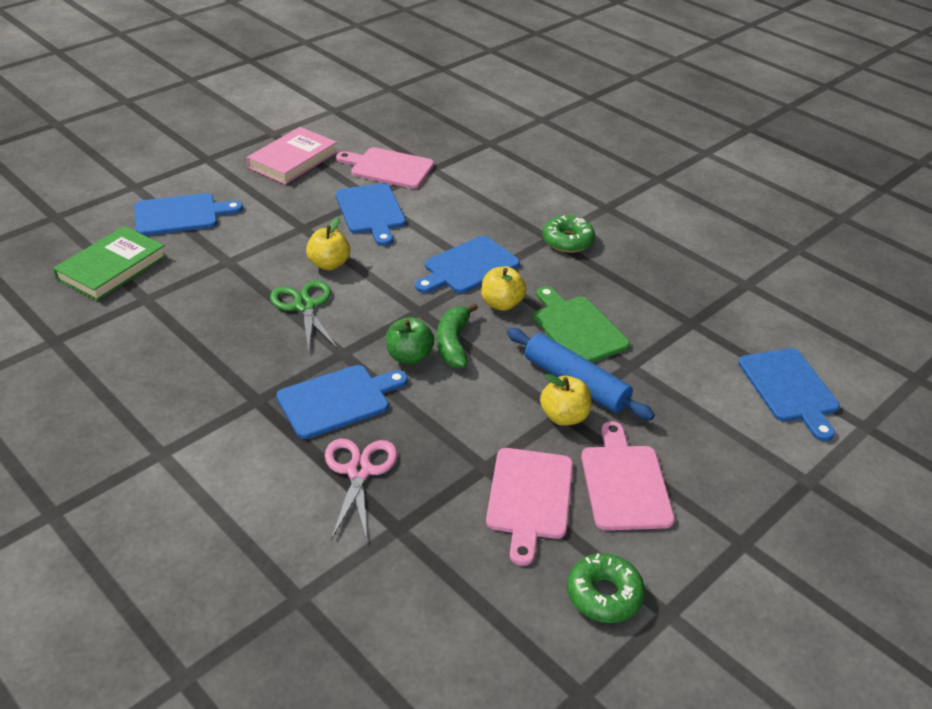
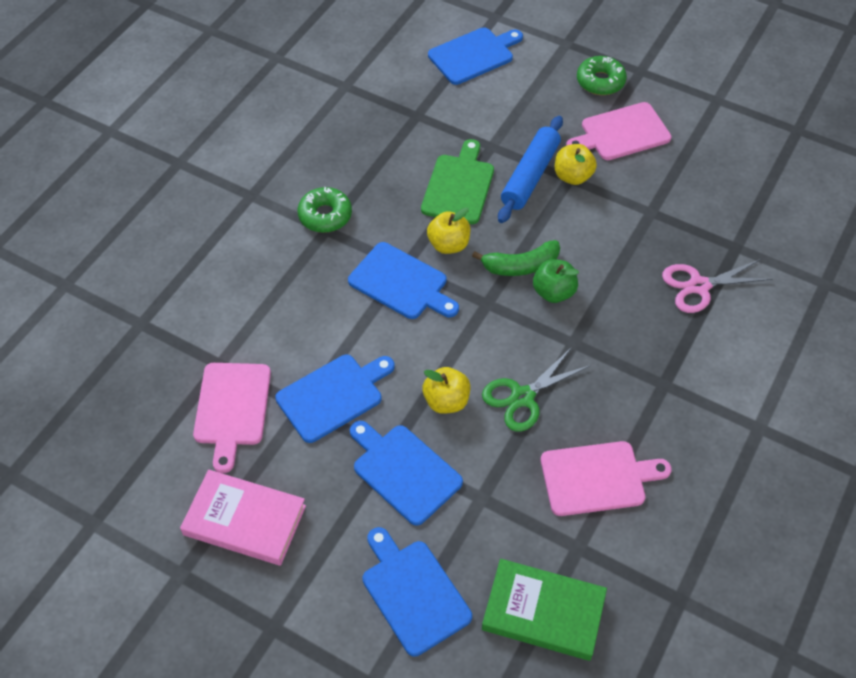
camera: 105 degrees left, 15 degrees up
blue cutting board [276,365,408,439] -> blue cutting board moved to [350,421,463,526]
pink cutting board [486,448,573,566] -> pink cutting board moved to [541,441,672,516]
green cutting board [533,286,630,363] -> green cutting board turned 150 degrees clockwise [421,139,494,224]
green donut [567,553,645,623] -> green donut moved to [577,56,627,95]

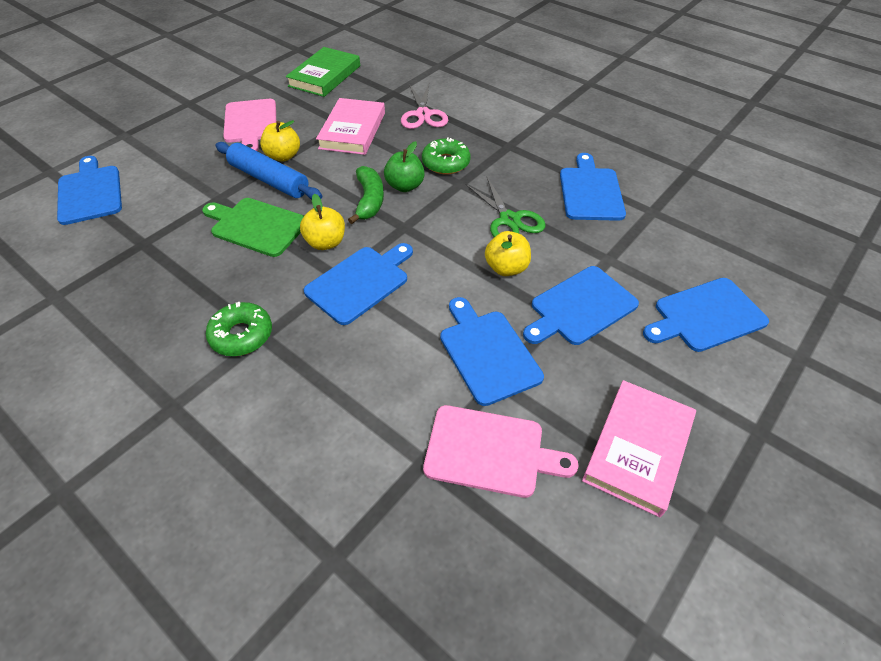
camera: 80 degrees left, 5 degrees down
green book [482,559,607,661] -> green book moved to [286,47,360,97]
pink cutting board [541,441,672,516] -> blue cutting board [560,153,626,221]
green donut [577,56,627,95] -> green donut moved to [422,137,470,174]
none -> pink book [316,98,385,155]

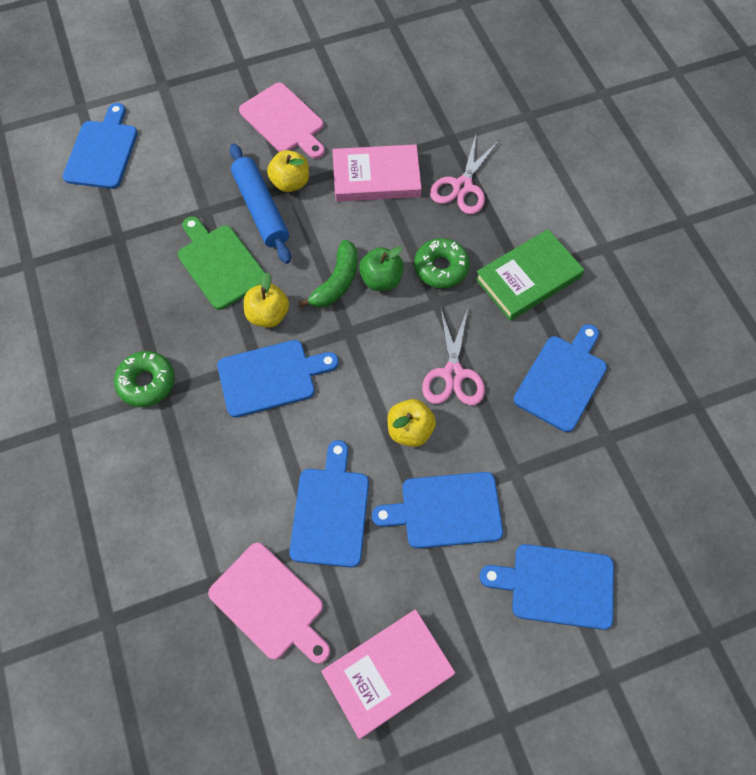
camera: 30 degrees right, 15 degrees up
pink cutting board [223,99,276,152] -> pink cutting board turned 60 degrees counterclockwise [239,83,325,159]
green book [286,47,360,97] -> green book moved to [475,229,585,321]
pink book [316,98,385,155] -> pink book turned 45 degrees clockwise [332,144,422,202]
green scissors [466,177,546,237] -> pink scissors [422,308,485,405]

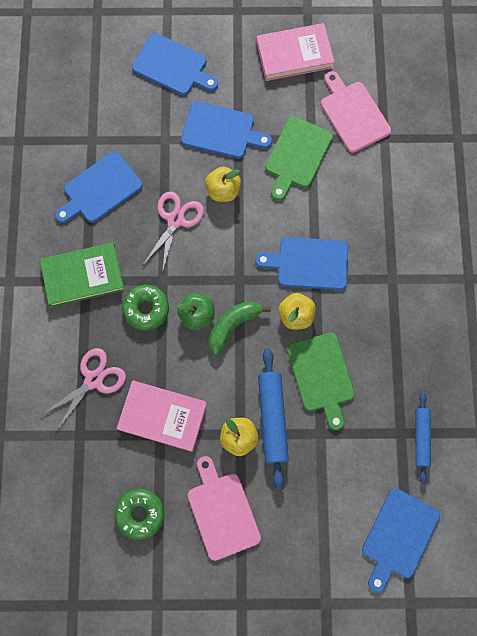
camera: 160 degrees left, 10 degrees up
green donut [114,351,175,407] -> green donut moved to [114,489,164,540]
blue cutting board [289,440,369,567] -> green cutting board [265,116,333,201]
none -> blue rolling pin [415,393,431,483]

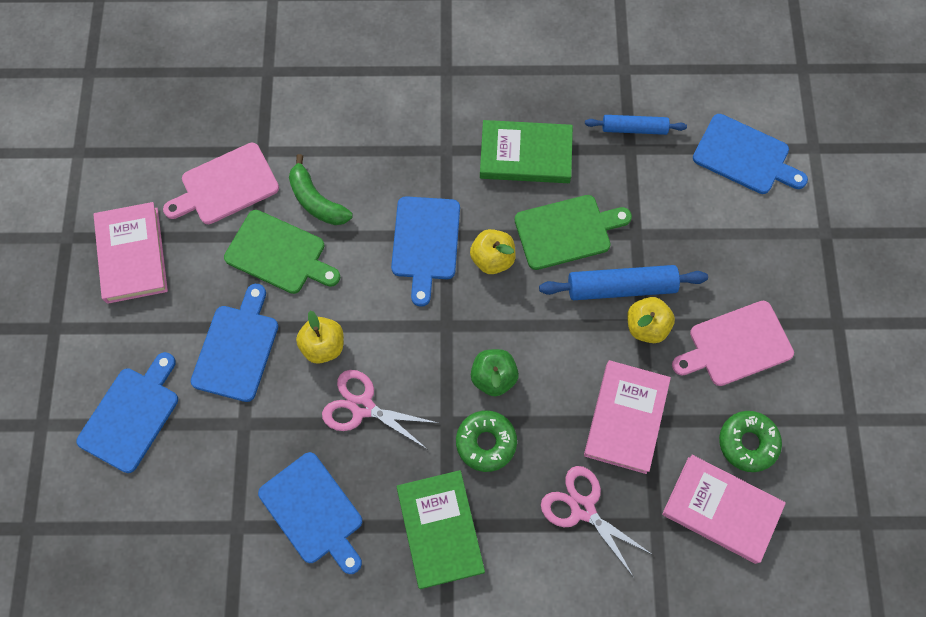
camera: 90 degrees left, 5 degrees down
green banana [209,301,271,355] -> green banana moved to [289,154,353,225]
none -> green book [480,120,573,183]
none -> pink book [662,455,786,564]

